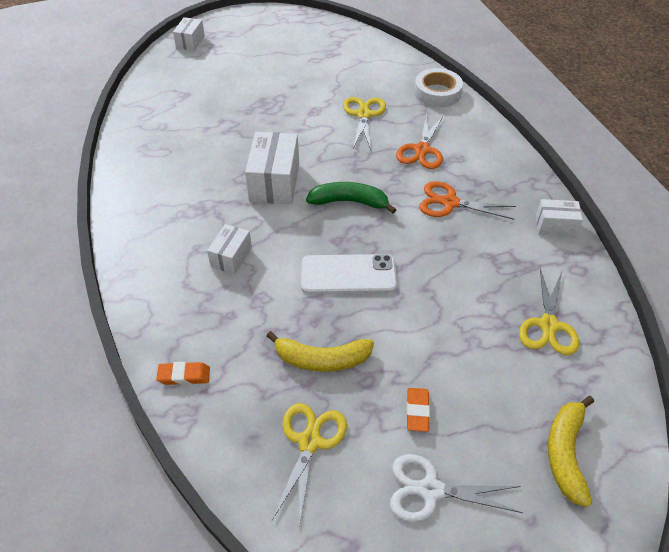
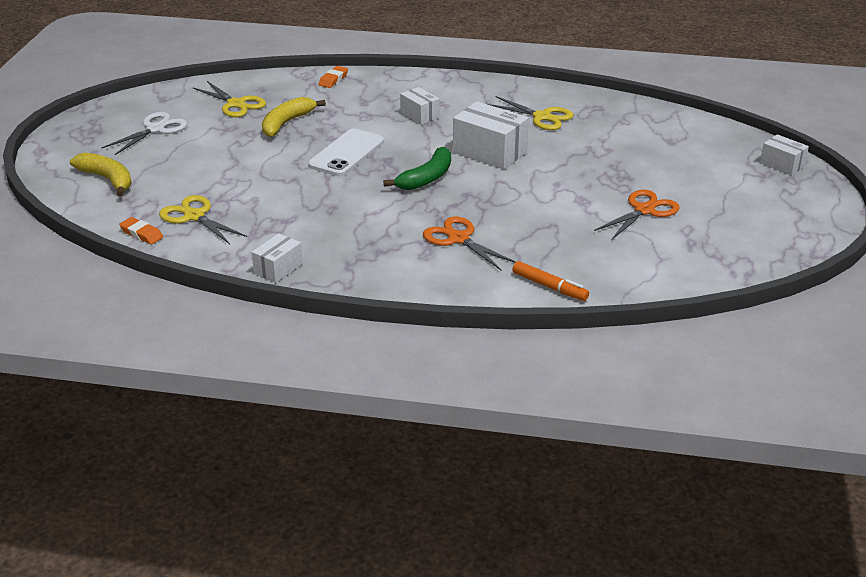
camera: 120 degrees right, 15 degrees down
yellow scissors [343,97,386,149] -> yellow scissors moved to [488,96,573,130]
orange eraser [407,388,430,432] -> orange eraser moved to [119,217,163,245]
white tape [414,68,463,108] -> orange marker [512,261,589,301]
orange scissors [419,181,516,220] -> orange scissors moved to [594,189,679,240]

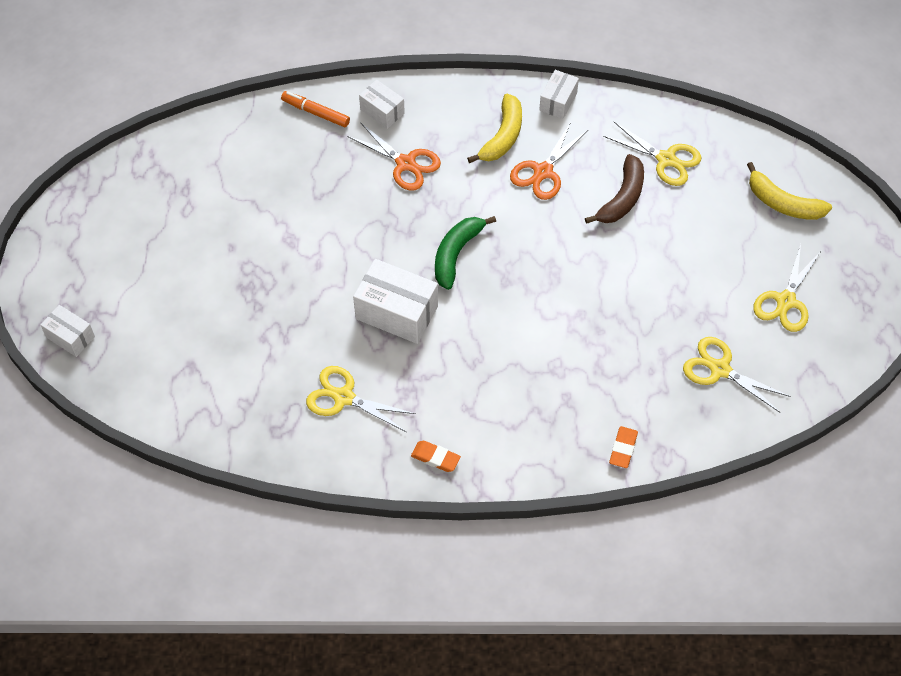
camera: 170 degrees right, 25 degrees up
white scissors [101,112,187,155] -> yellow scissors [753,244,821,332]
orange eraser [119,217,163,245] -> orange eraser moved to [411,441,461,472]
yellow banana [262,97,326,137] -> yellow banana moved to [467,94,522,163]
white phone [308,129,384,176] -> none
white box [400,87,440,125] -> white box moved to [359,80,405,129]
orange scissors [594,189,679,240] -> orange scissors moved to [510,122,588,200]
none -> brown banana [585,154,644,224]

